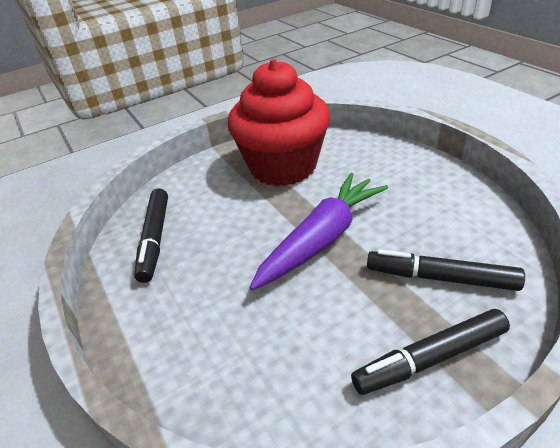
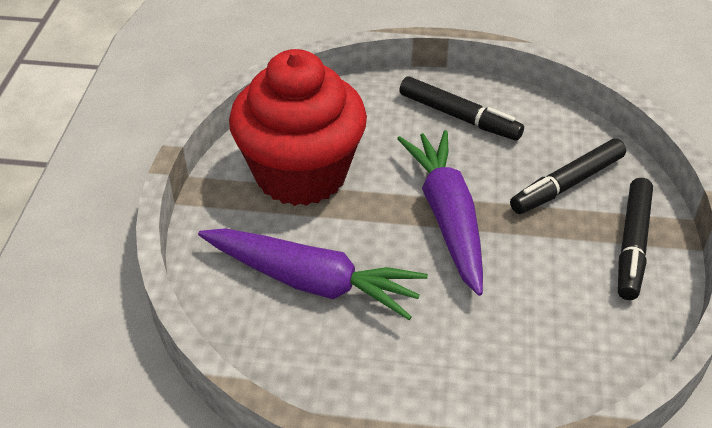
camera: 55 degrees left, 5 degrees up
black marker [134,188,168,283] -> black marker moved to [399,76,524,140]
none -> purple carrot [198,228,428,320]

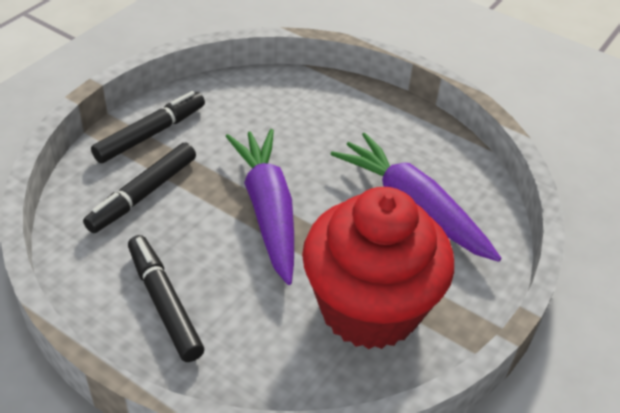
camera: 155 degrees left, 0 degrees up
purple carrot [397,130,483,296] -> purple carrot turned 150 degrees clockwise [225,129,294,285]
black marker [510,138,626,214] -> black marker turned 135 degrees clockwise [83,142,196,233]

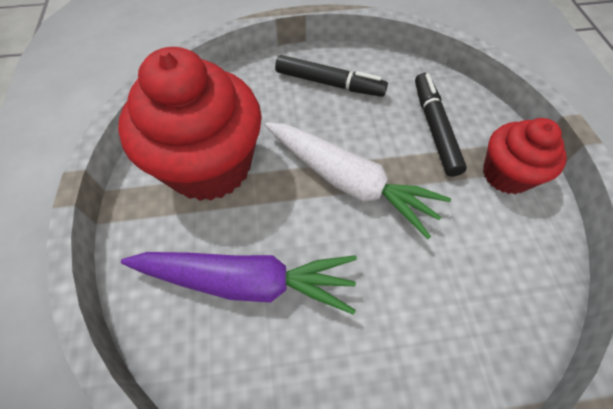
camera: 140 degrees right, 15 degrees up
black marker [91,91,205,163] -> red cupcake [483,118,567,194]
purple carrot [225,129,294,285] -> white carrot [265,122,451,239]

